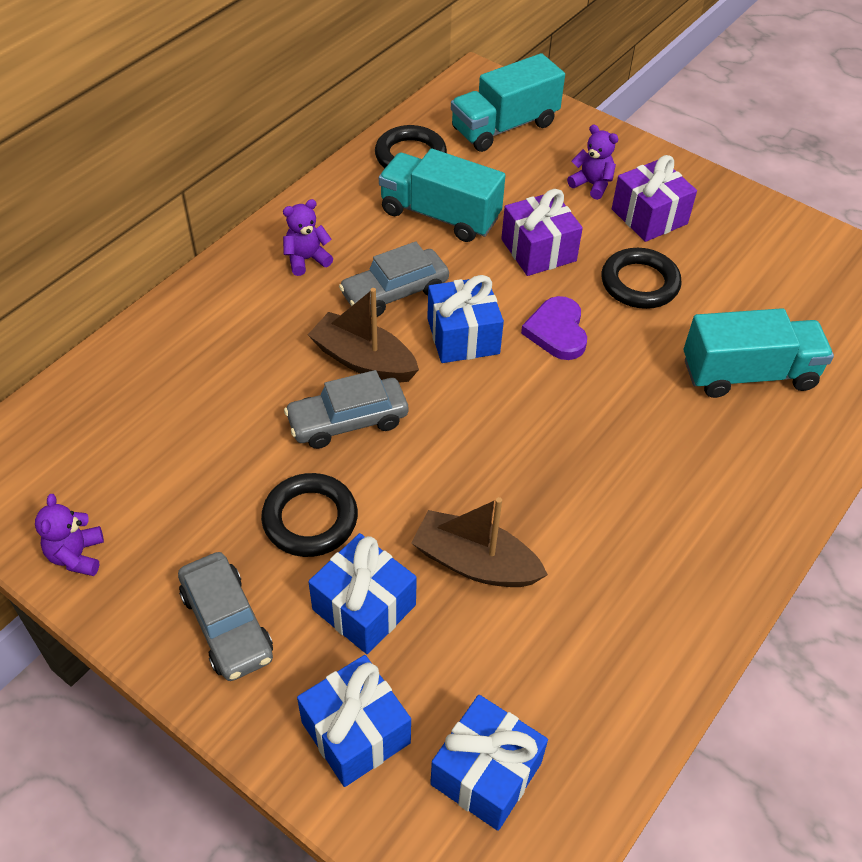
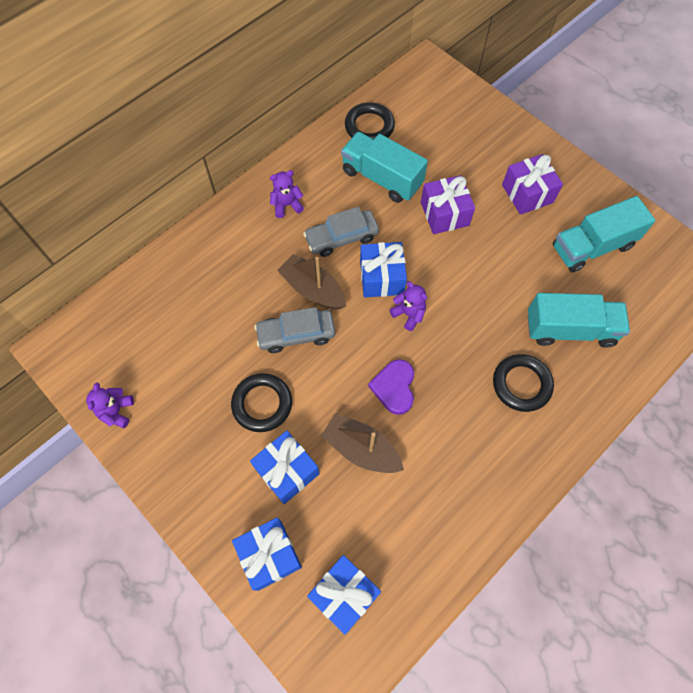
camera: 10 degrees right, 15 degrees up
grey car [178,552,273,681] -> none
turquoise truck [451,53,565,152] -> turquoise truck moved to [553,196,656,272]
purple heart [521,296,587,360] -> purple heart moved to [368,359,414,415]
purple teddy bear [567,125,619,200] -> purple teddy bear moved to [389,281,427,331]
black ring [601,248,682,309] -> black ring moved to [493,354,554,412]

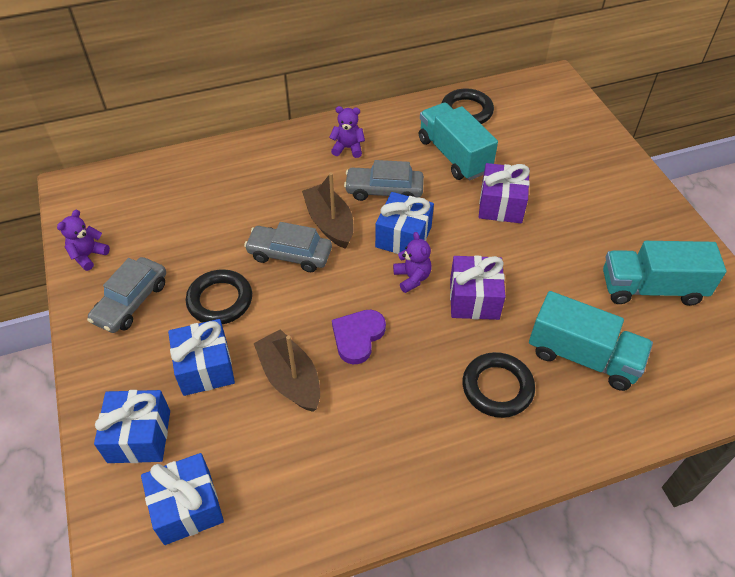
camera: 25 degrees right, 15 degrees down
purple gift [502,154,563,215] -> purple gift moved to [450,256,505,320]
none -> grey car [87,257,166,333]

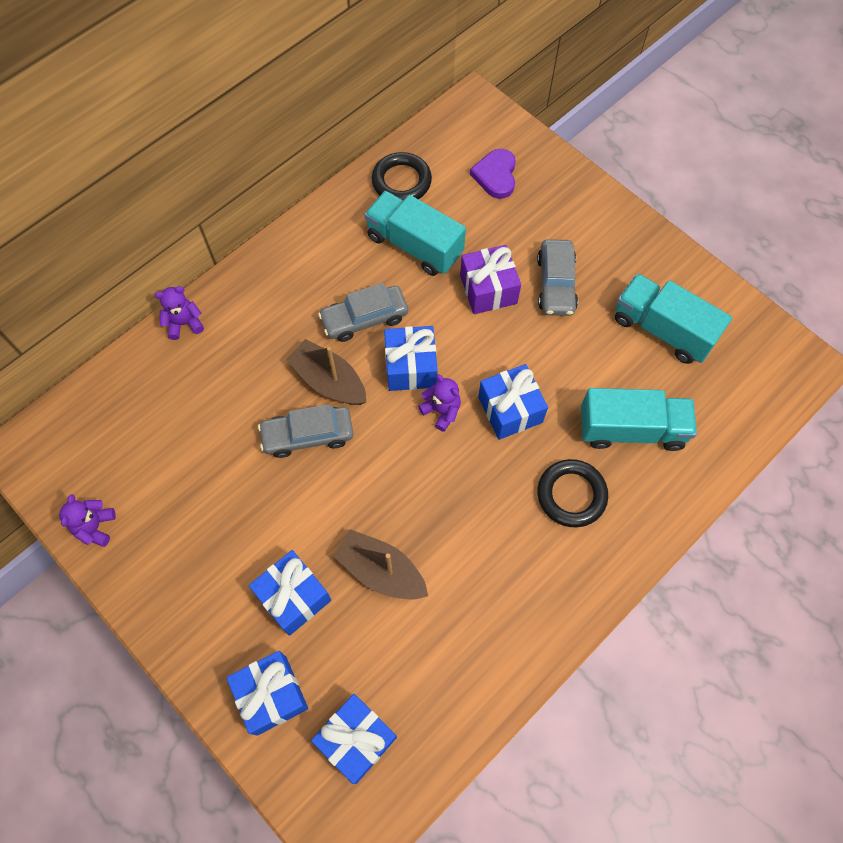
camera: 25 degrees left, 15 degrees up
grey car [87,257,166,333] -> grey car moved to [537,239,578,316]
black ring [186,269,252,324] -> none
purple teddy bear [329,106,365,158] -> purple teddy bear moved to [155,286,204,340]
purple heart [332,310,386,364] -> purple heart moved to [470,149,516,199]
purple gift [450,256,505,320] -> blue gift [478,364,548,440]
turquoise truck [603,241,726,306] -> turquoise truck turned 60 degrees clockwise [615,273,732,364]

